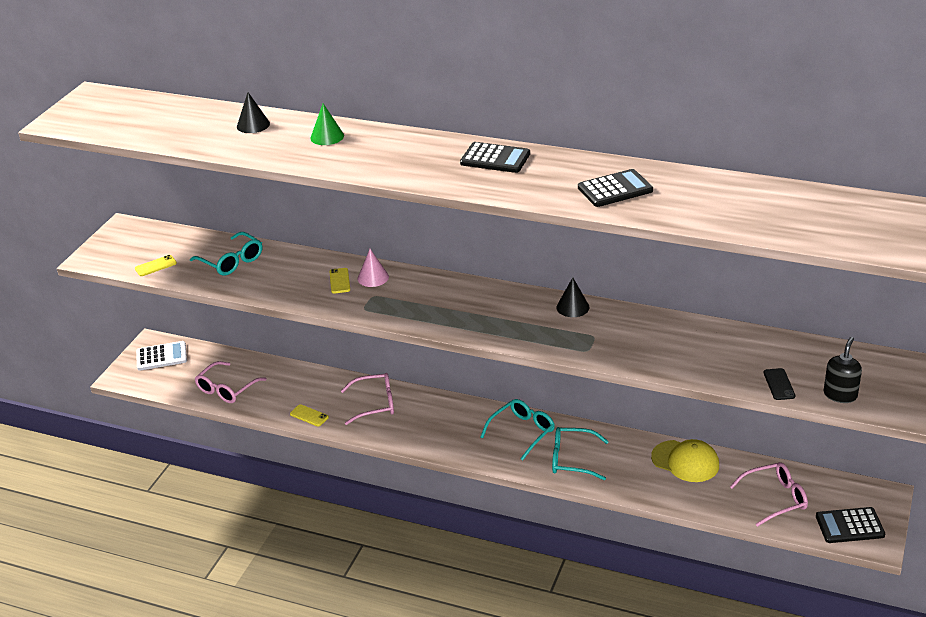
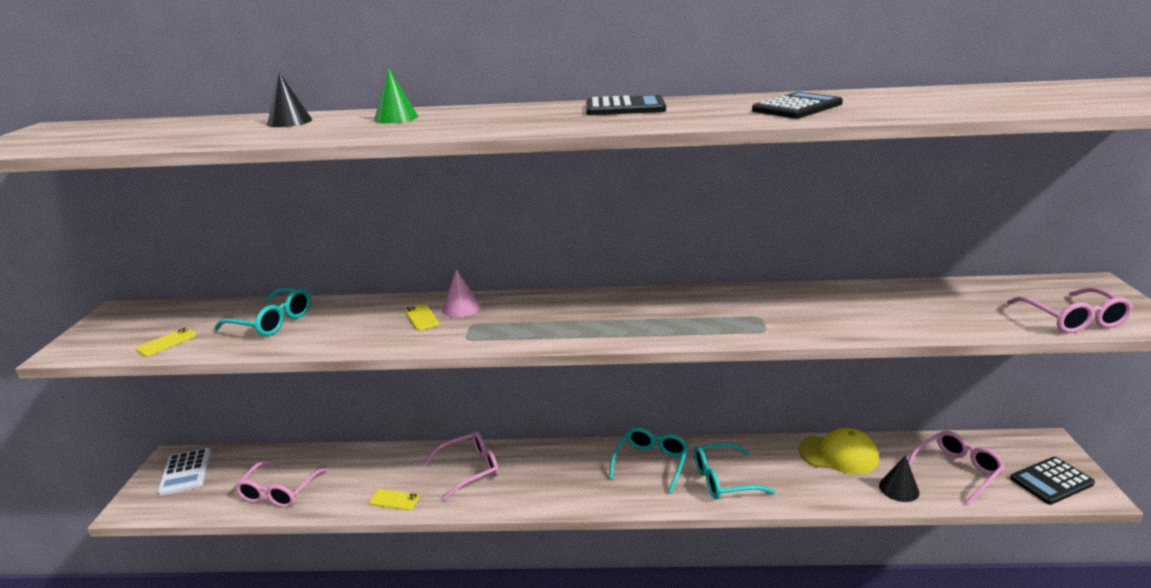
camera: 20 degrees left, 10 degrees down
white calculator [136,341,187,371] -> white calculator turned 105 degrees clockwise [157,448,211,496]
black cone [556,277,589,317] -> black cone moved to [879,455,920,502]
black phone [763,368,795,400] -> none
black soap dispenser [824,337,862,403] -> pink glasses [1007,288,1133,333]

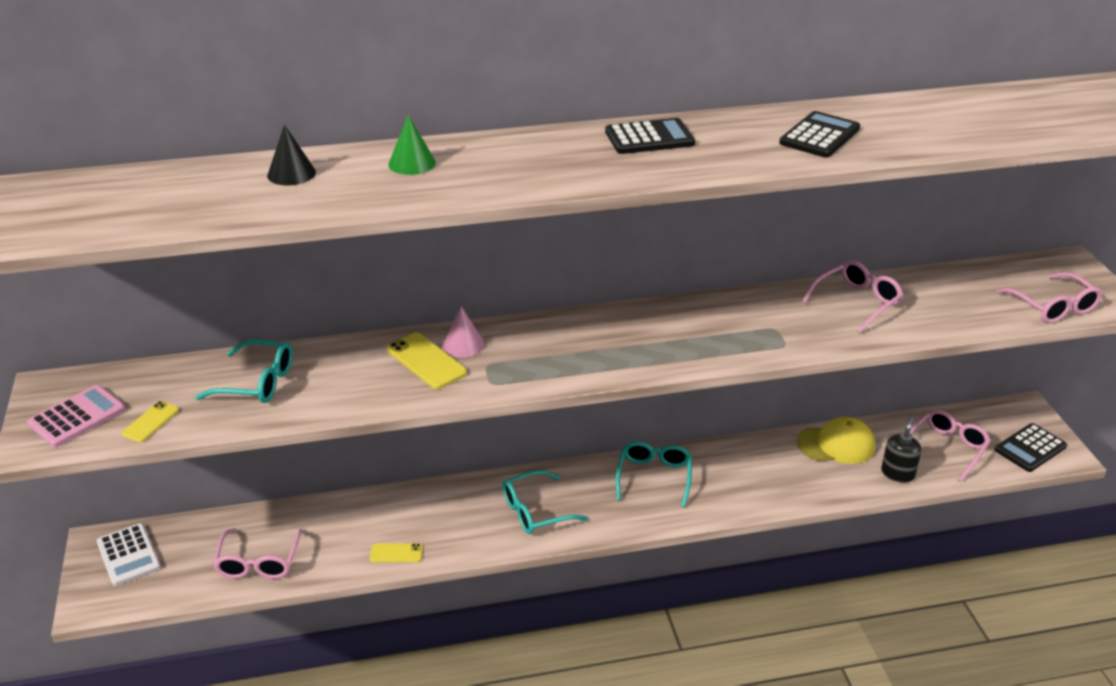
camera: 15 degrees left, 10 degrees up
yellow phone [404,304,439,331] -> yellow phone [387,333,467,389], size x1.63
pink glasses [424,431,499,500] -> pink glasses moved to [802,260,904,333]
turquoise glasses [694,442,775,499] -> turquoise glasses moved to [503,470,588,534]
black cone [879,455,920,502] -> black soap dispenser [881,416,922,483]
none -> pink calculator [27,385,126,447]

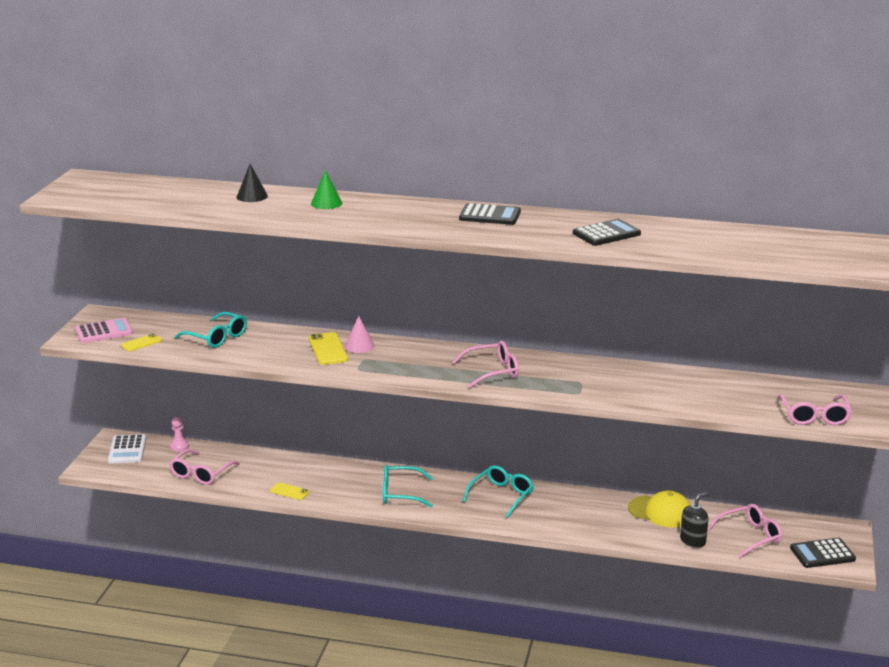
camera: 25 degrees right, 10 degrees down
pink glasses [802,260,904,333] -> pink glasses moved to [452,341,519,388]
none -> pink pawn [170,417,189,451]

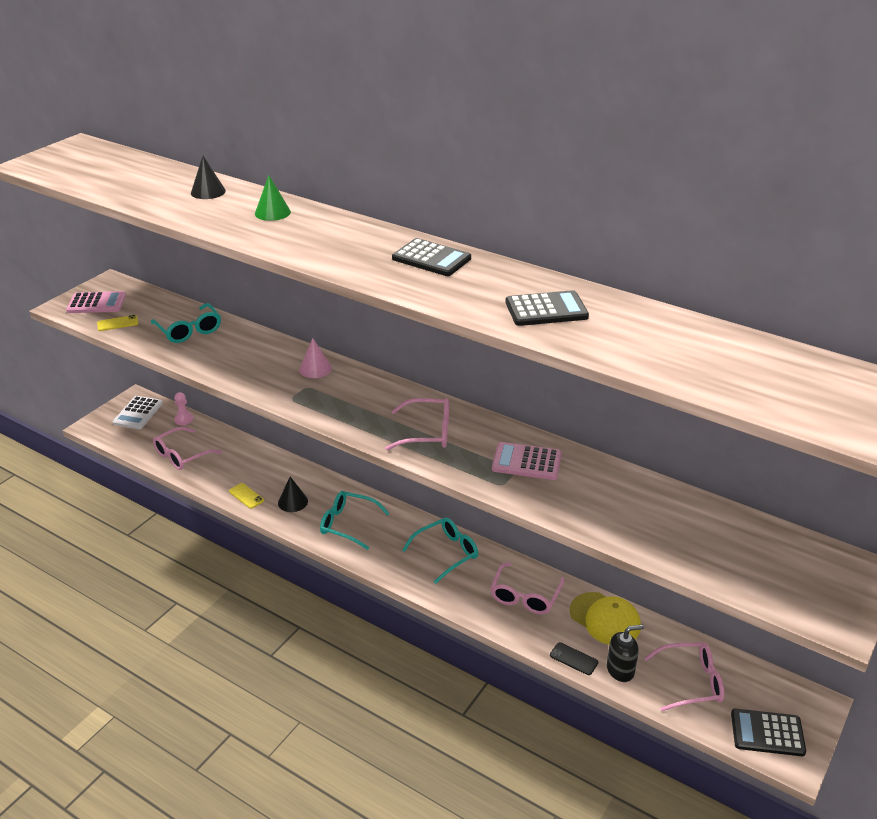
camera: 20 degrees right, 10 degrees up
yellow phone [309,332,348,365] -> none
pink glasses [778,394,852,425] -> pink glasses moved to [490,562,564,614]
none -> black cone [278,477,308,512]
none -> pink calculator [492,442,562,480]
none -> black phone [550,642,598,675]

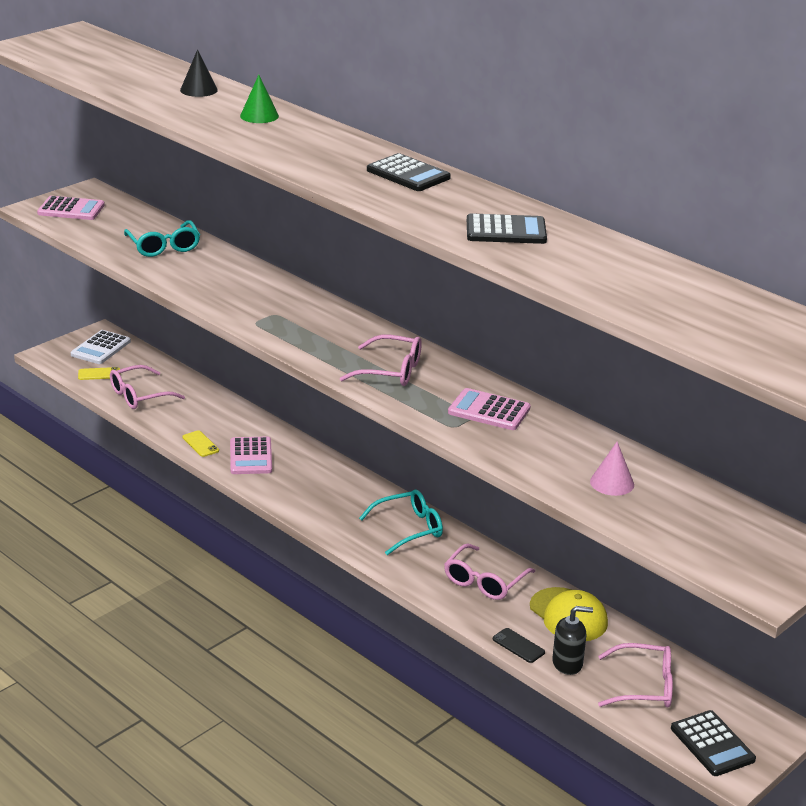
camera: 10 degrees right, 5 degrees down
yellow phone [97,315,139,331] -> yellow phone moved to [78,367,120,380]
pink pawn [174,392,193,425] -> none
black cone [278,477,308,512] -> pink calculator [230,436,272,474]
pink cone [299,338,332,378] -> pink cone moved to [590,442,634,496]
turquoise glasses [320,491,390,550] -> none
black calculator [731,709,806,756] -> black calculator turned 135 degrees counterclockwise [671,710,756,776]

